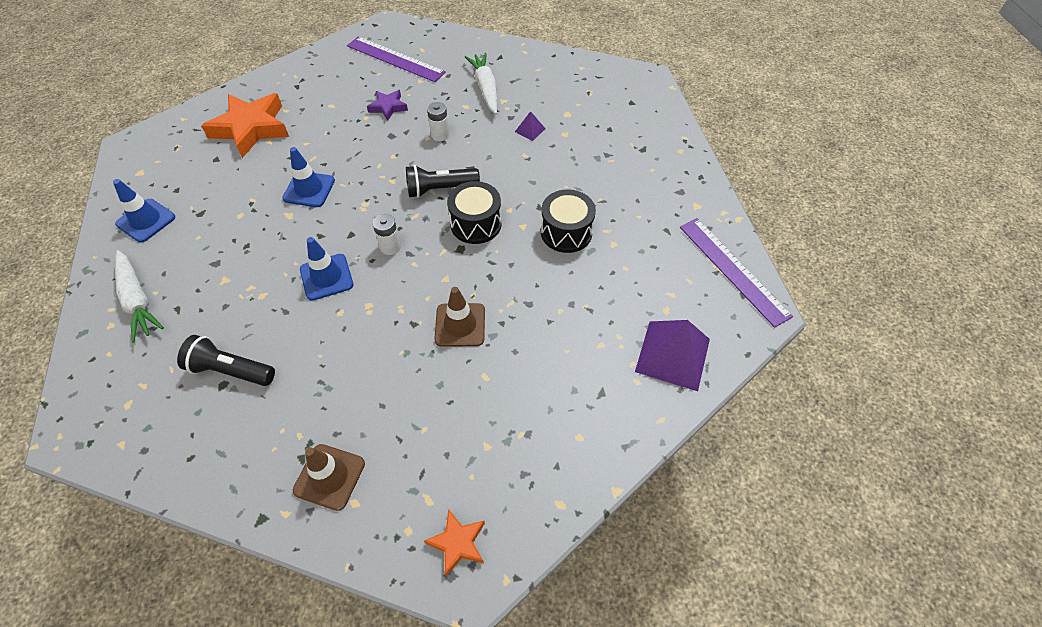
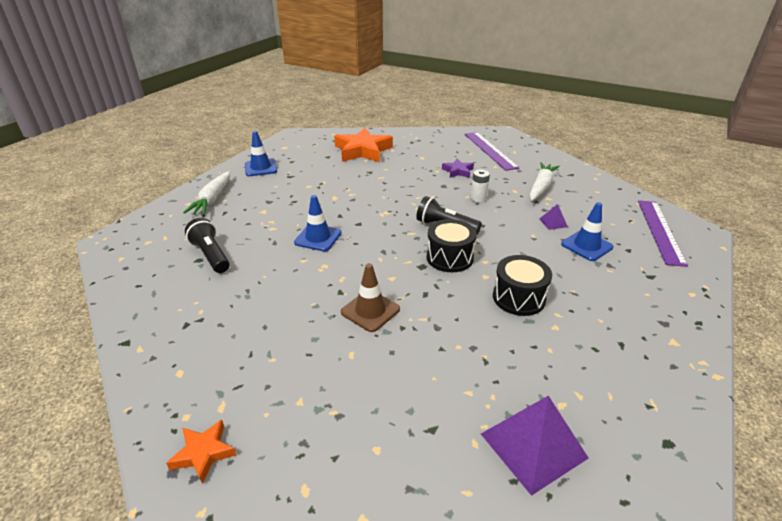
camera: 40 degrees right, 20 degrees down
blue traffic cone [282,147,335,207] -> blue traffic cone moved to [561,202,613,261]
brown traffic cone [293,444,365,511] -> none
white battery [373,214,401,255] -> none
purple ruler [680,218,793,328] -> purple ruler moved to [638,200,688,267]

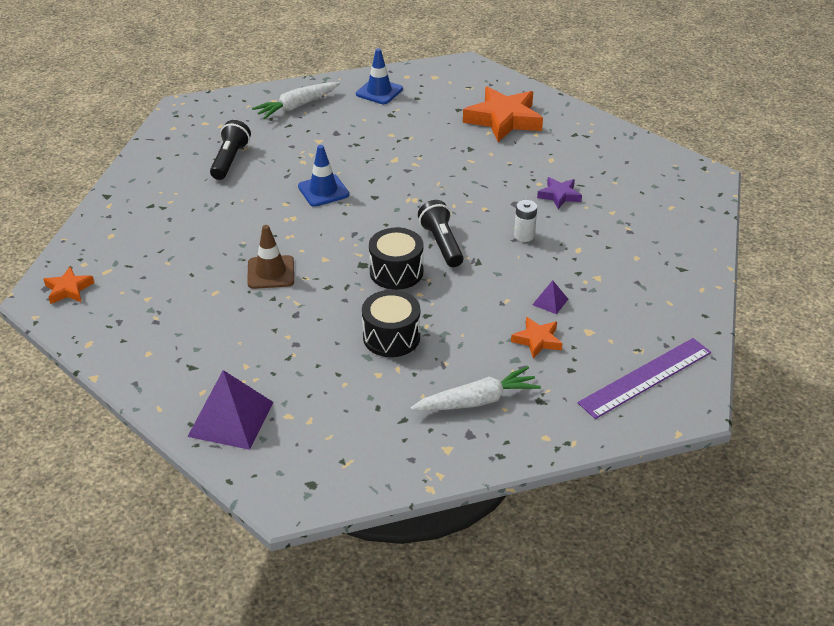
camera: 45 degrees right, 5 degrees up
purple ruler [465,132,519,171] -> none
white carrot [530,162,560,201] -> white carrot moved to [411,366,541,411]
blue traffic cone [561,202,613,261] -> orange star [511,317,563,358]

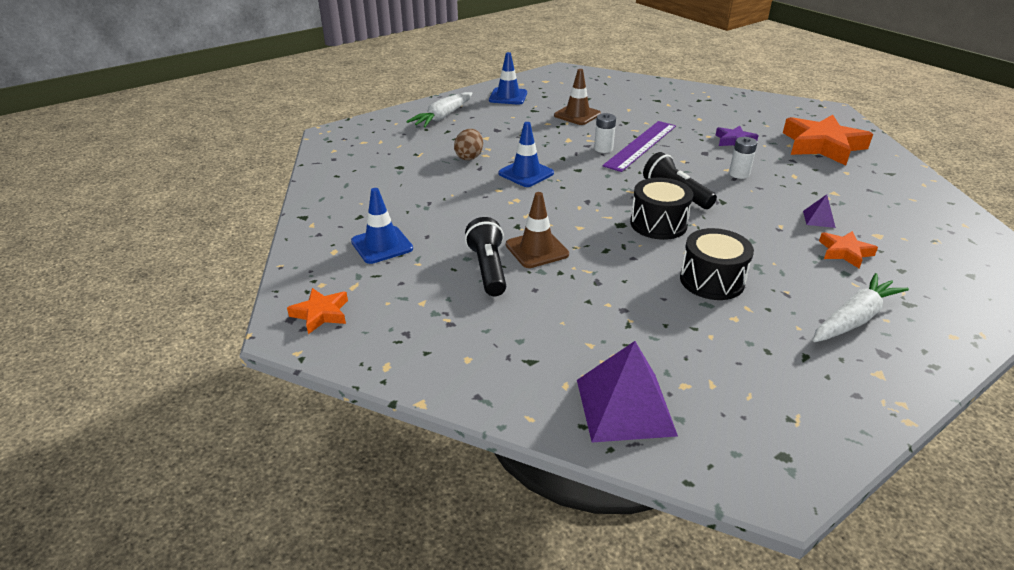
camera: 20 degrees left, 5 degrees down
black flashlight [210,120,251,180] -> black flashlight moved to [465,217,506,296]
orange star [463,87,543,142] -> orange star moved to [783,115,873,166]
purple ruler [578,338,711,419] -> purple ruler moved to [602,121,676,172]
none -> blue traffic cone [351,188,413,264]
none -> brown egg [454,129,483,160]
none -> brown traffic cone [554,69,601,125]
none -> white battery [594,113,616,153]

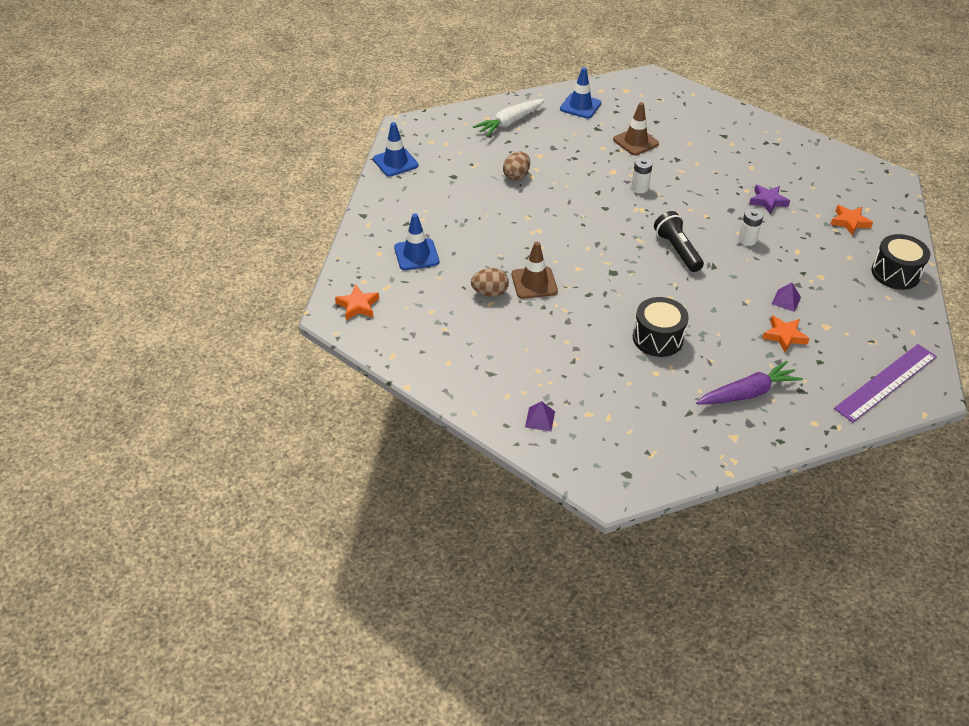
camera: 15 degrees right, 10 degrees up
black flashlight [465,217,506,296] -> brown egg [471,268,509,297]
blue traffic cone [498,122,554,187] -> blue traffic cone moved to [373,122,418,177]
purple pyramid [577,341,678,442] -> purple pyramid [525,401,555,431], size x0.46
purple ruler [602,121,676,172] -> purple ruler moved to [834,344,937,423]
black drum [630,177,694,240] -> black drum moved to [871,234,930,290]
orange star [783,115,873,166] -> orange star [830,205,873,235], size x0.50
white carrot [813,273,909,342] -> purple carrot [696,361,803,404]

